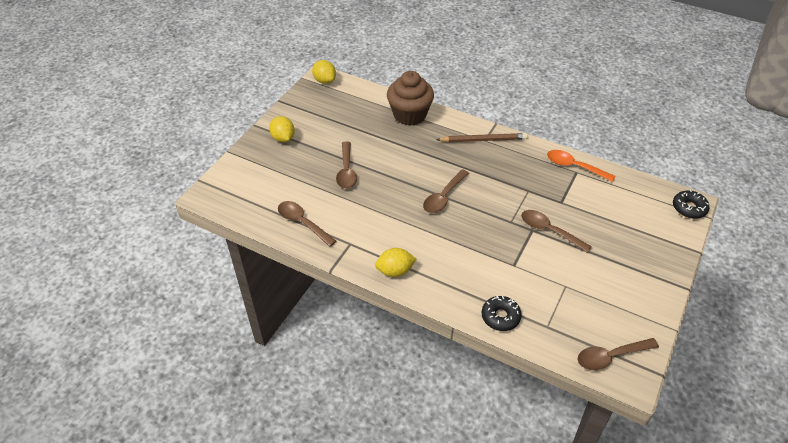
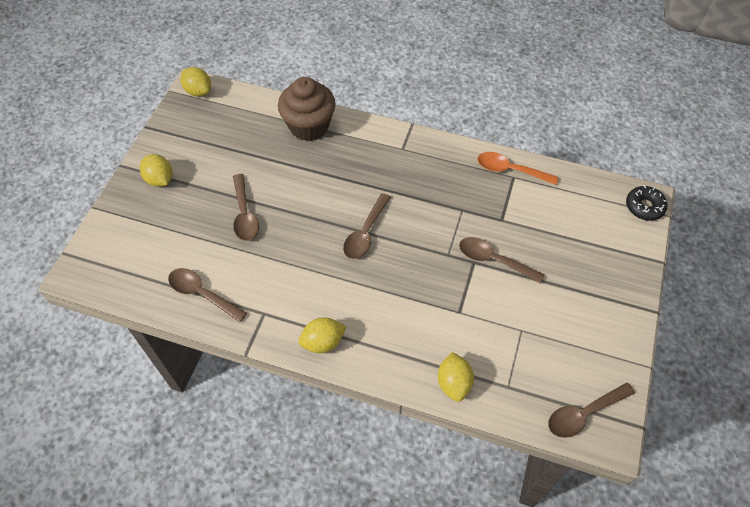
camera: 10 degrees left, 10 degrees up
brown pencil [436,133,528,142] -> none
black donut [482,296,522,331] -> yellow lemon [438,352,474,402]

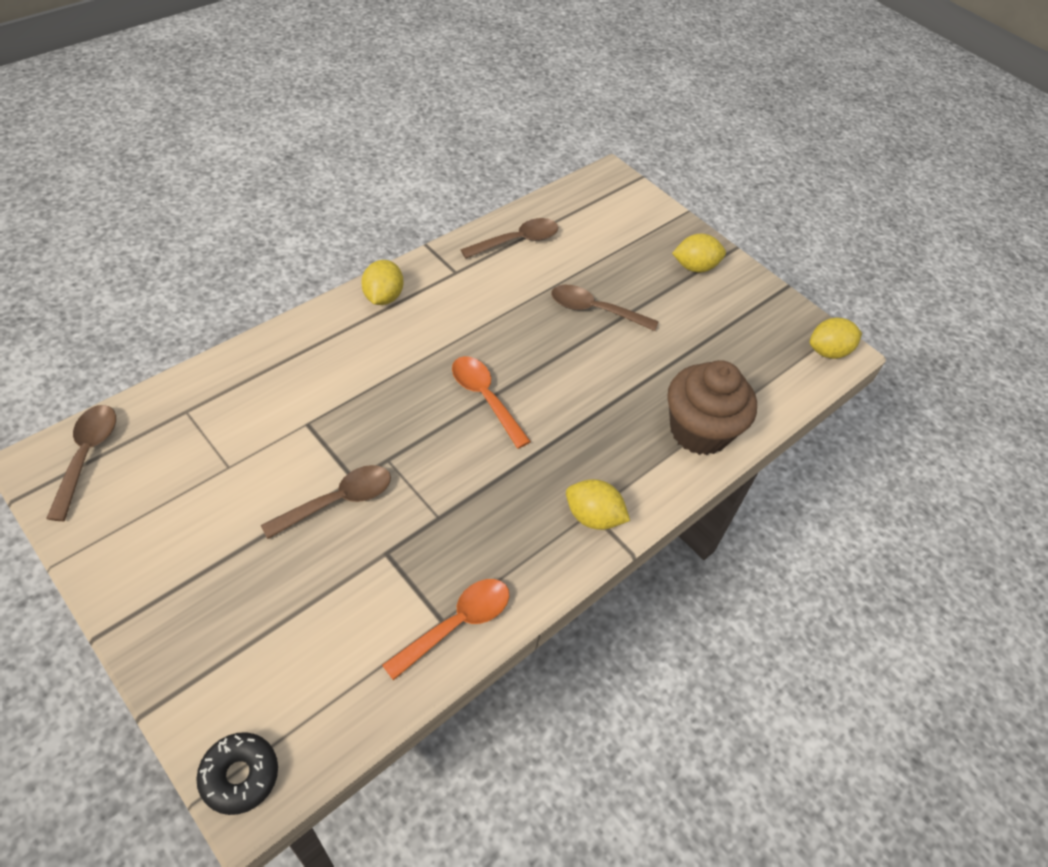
camera: 115 degrees right, 5 degrees down
brown spoon [343,193,391,259] -> orange spoon [452,356,531,449]
yellow lemon [438,352,474,402] -> yellow lemon moved to [566,479,630,530]

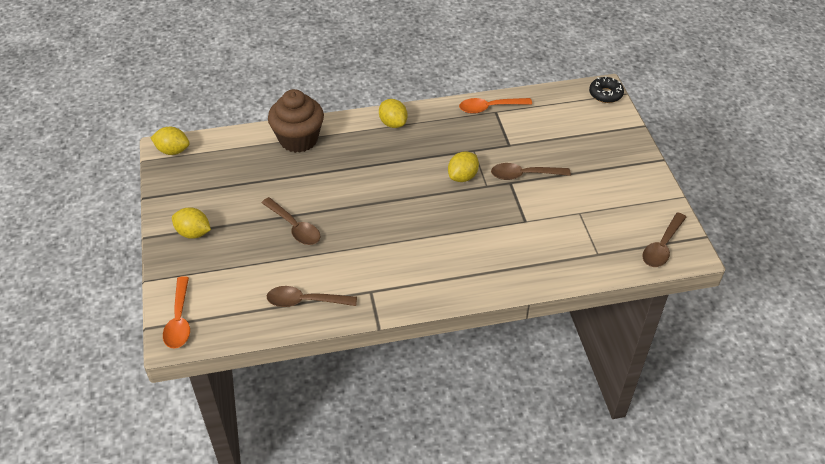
camera: 145 degrees left, 5 degrees down
yellow lemon [361,260,403,305] -> yellow lemon moved to [448,151,479,182]
orange spoon [452,356,531,449] -> orange spoon moved to [163,276,190,349]

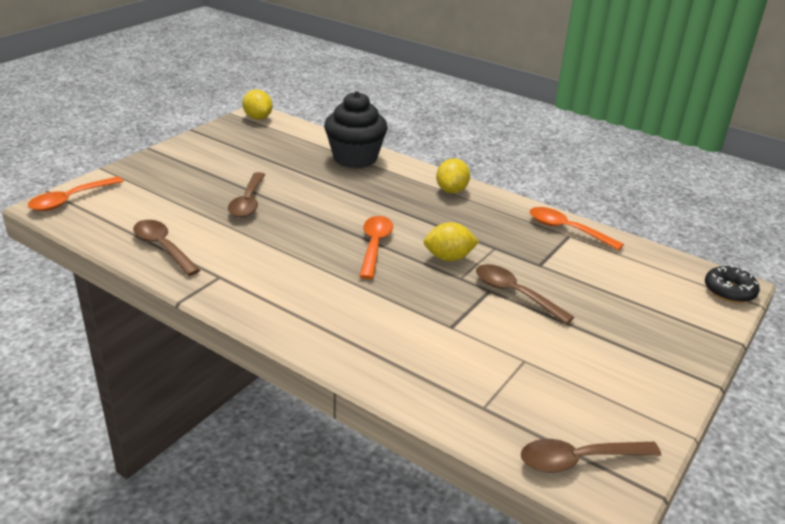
camera: 45 degrees right, 15 degrees down
yellow lemon [172,207,211,239] -> none
brown cupcake [268,89,324,153] -> black cupcake [324,91,388,168]
none -> orange spoon [359,216,393,279]

